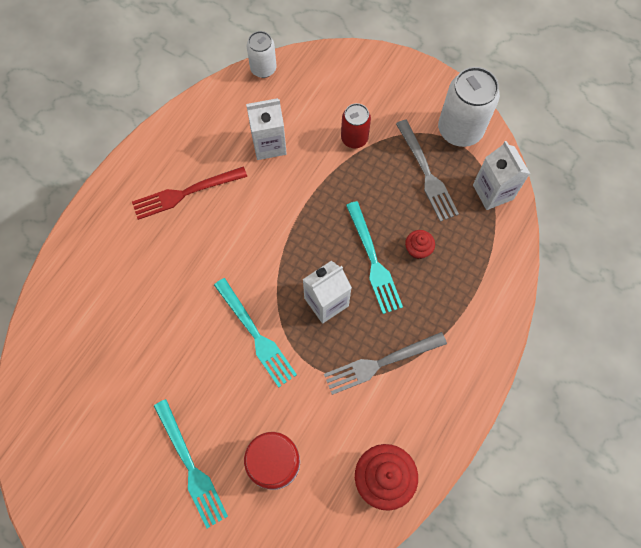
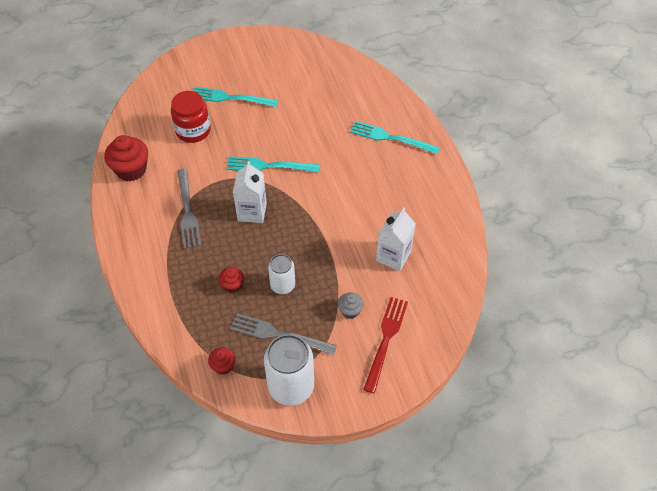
camera: 130 degrees right, 15 degrees down
red fork [132,167,247,220] -> red fork moved to [363,297,408,394]
white can [247,31,276,78] -> white can moved to [268,254,295,294]
grey fork [324,332,447,395] -> grey fork turned 150 degrees clockwise [177,169,201,249]
red can [341,103,371,148] -> grey cupcake [338,292,364,319]
turquoise fork [346,201,403,314] -> turquoise fork moved to [350,121,440,154]
white carton [473,141,530,210] -> red cupcake [208,347,235,375]

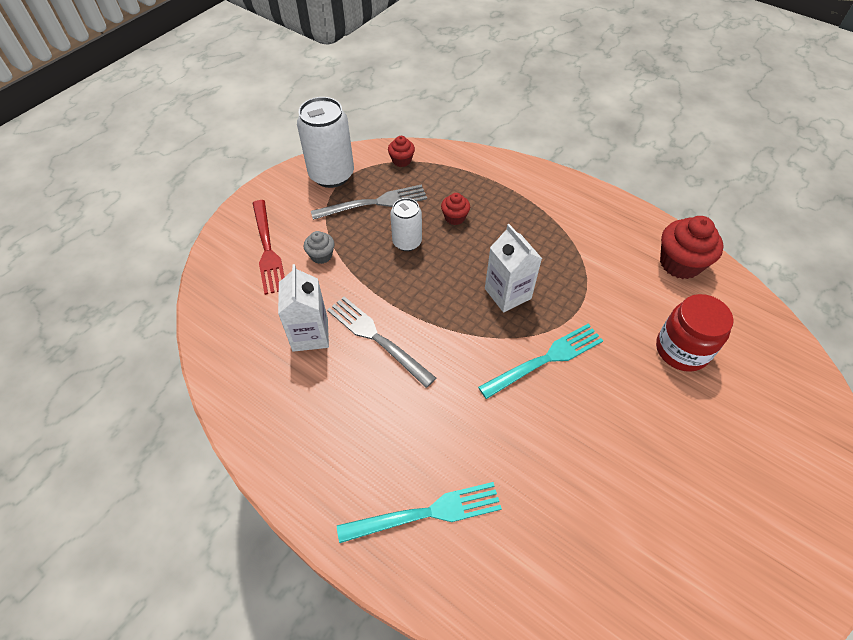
camera: 145 degrees right, 0 degrees up
grey fork [177,169,201,249] -> grey fork moved to [327,297,436,388]
turquoise fork [193,87,278,107] -> none

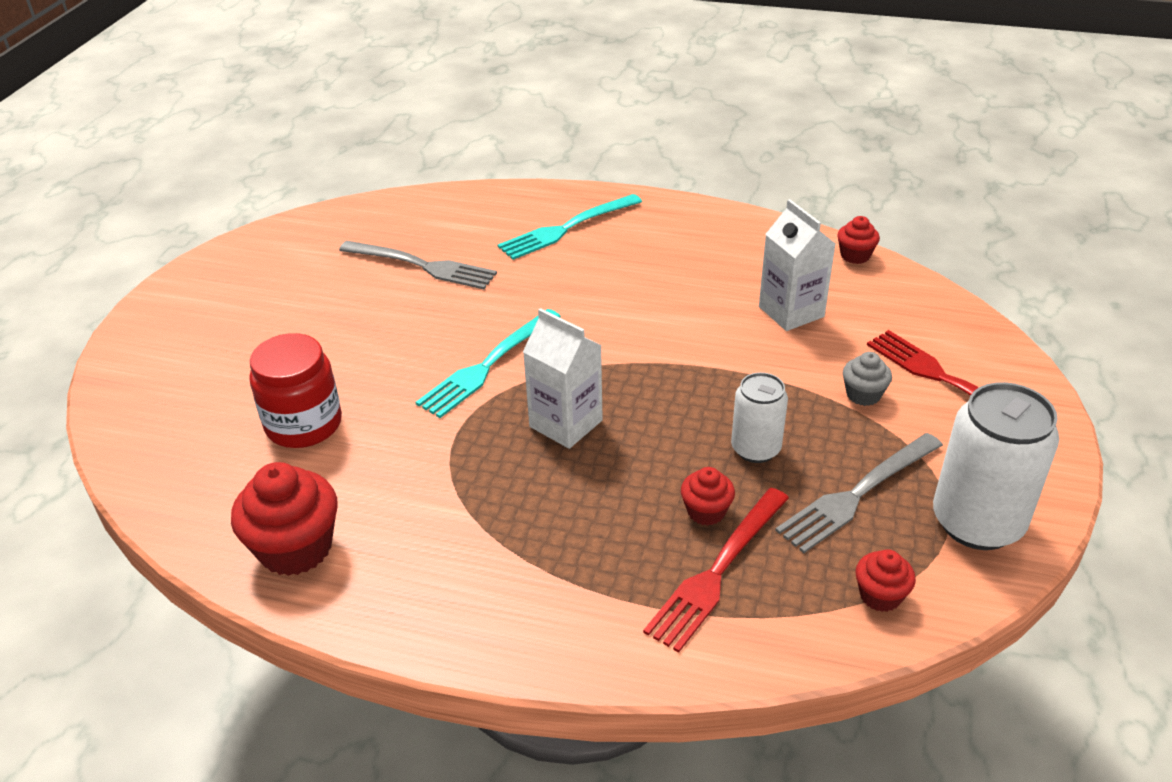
camera: 160 degrees right, 15 degrees down
grey fork [327,297,436,388] -> grey fork moved to [339,241,497,289]
none -> red fork [643,488,789,653]
none -> red cupcake [837,216,880,264]

